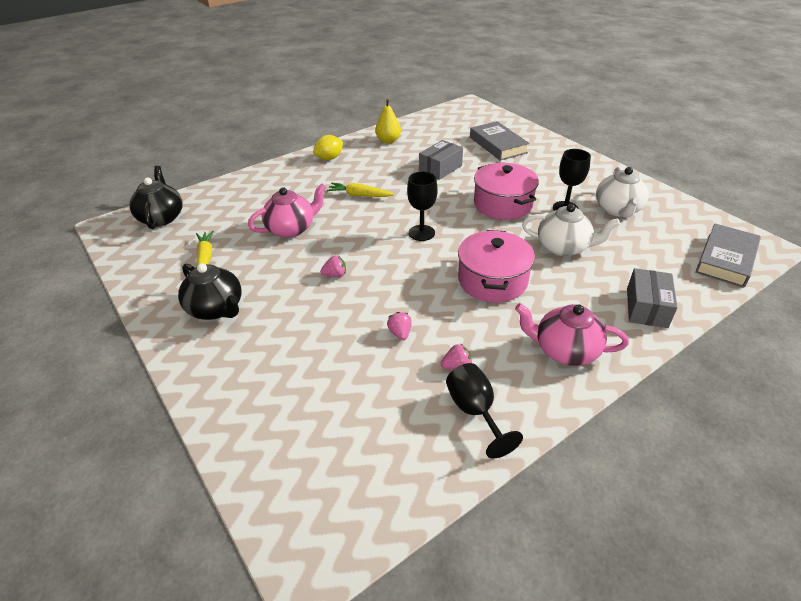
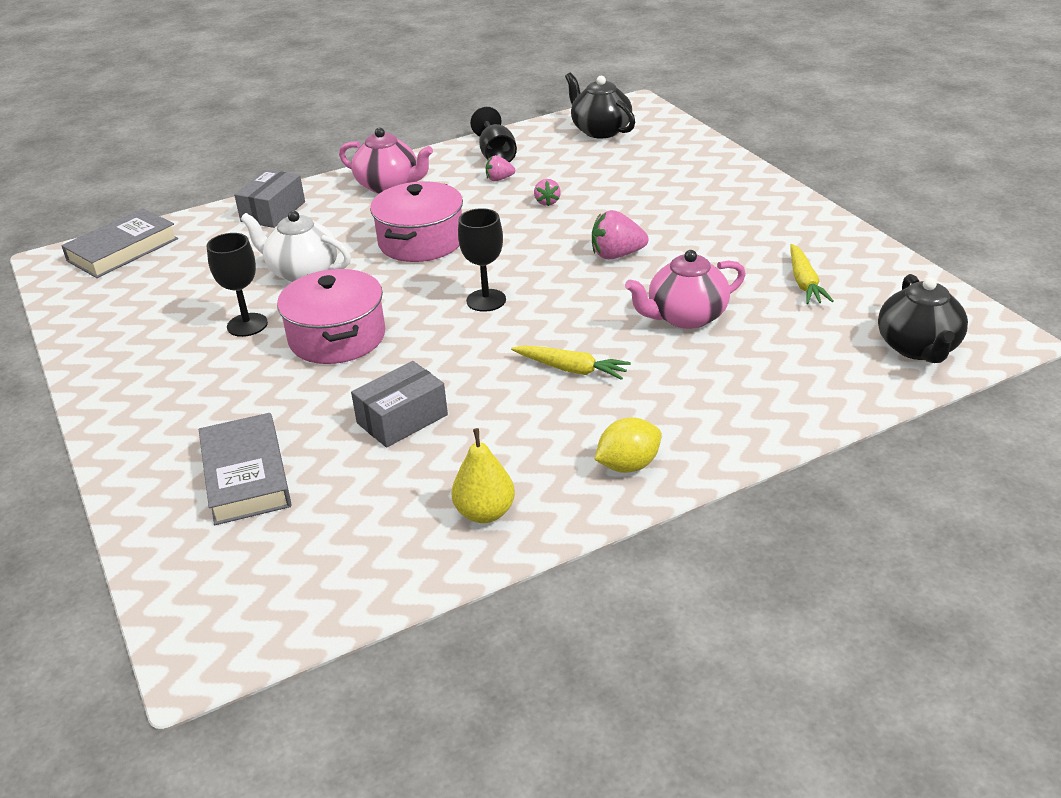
camera: 170 degrees left, 5 degrees down
black teapot [178,263,242,320] -> black teapot moved to [565,73,635,138]
pink strawberry [320,256,346,277] -> pink strawberry [592,210,649,259], size x1.69
white teapot [596,167,649,218] -> none

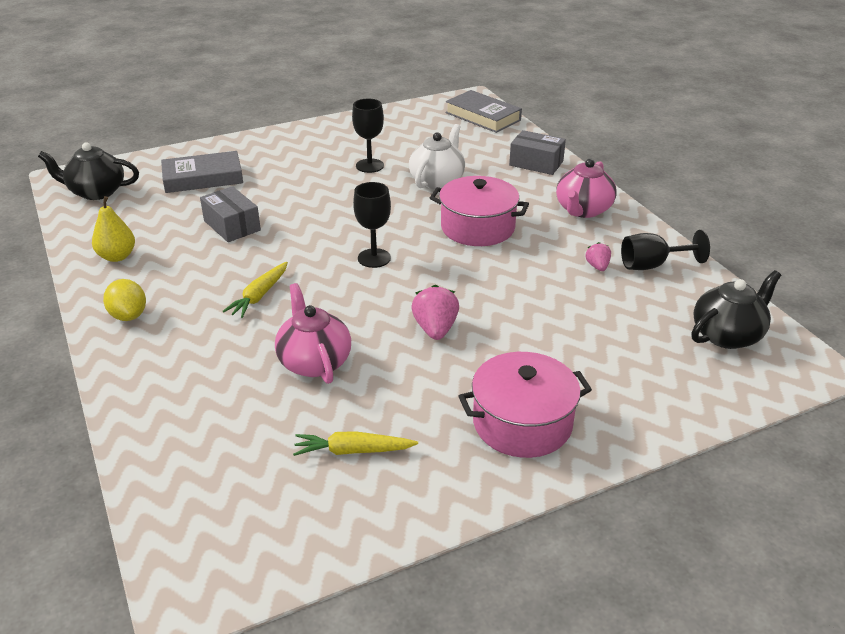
camera: 90 degrees right, 0 degrees up
pink pot [277,269,385,364] -> pink pot moved to [458,352,592,458]
pink strawberry [534,179,561,206] -> none
black teapot [878,274,968,363] -> black teapot moved to [38,142,139,200]

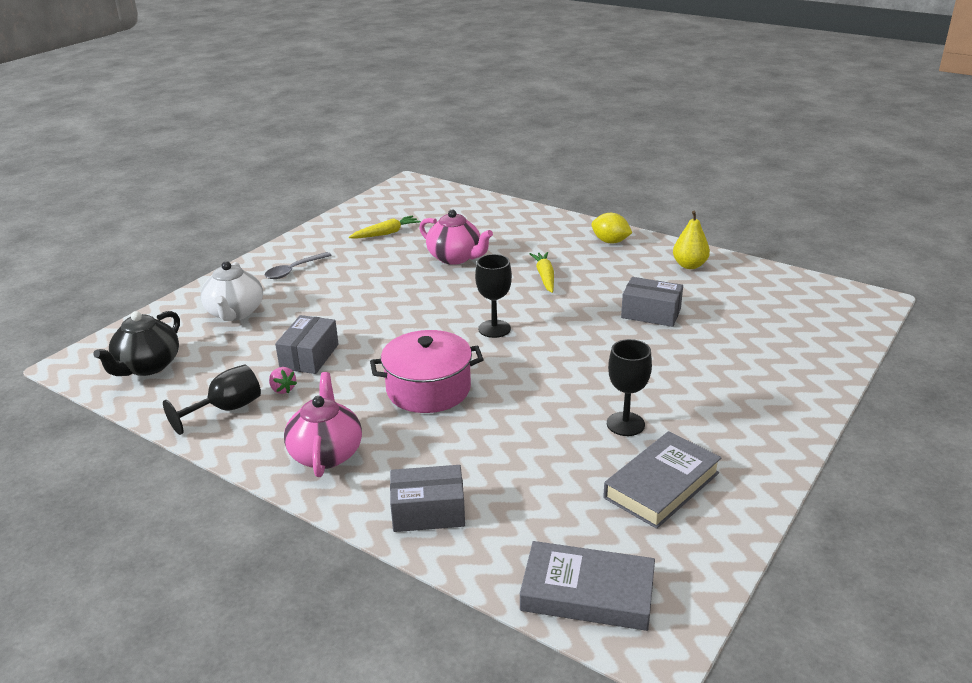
camera: 150 degrees right, 5 degrees down
black teapot [38,142,139,200] -> none
grey book [161,151,243,193] -> grey book moved to [603,431,722,529]
white teapot [409,124,465,189] -> white teapot moved to [200,261,263,321]
pink strawberry [411,285,459,340] -> none
pink pot [458,352,592,458] -> grey spoon [265,252,332,279]
none -> grey box [275,315,339,374]

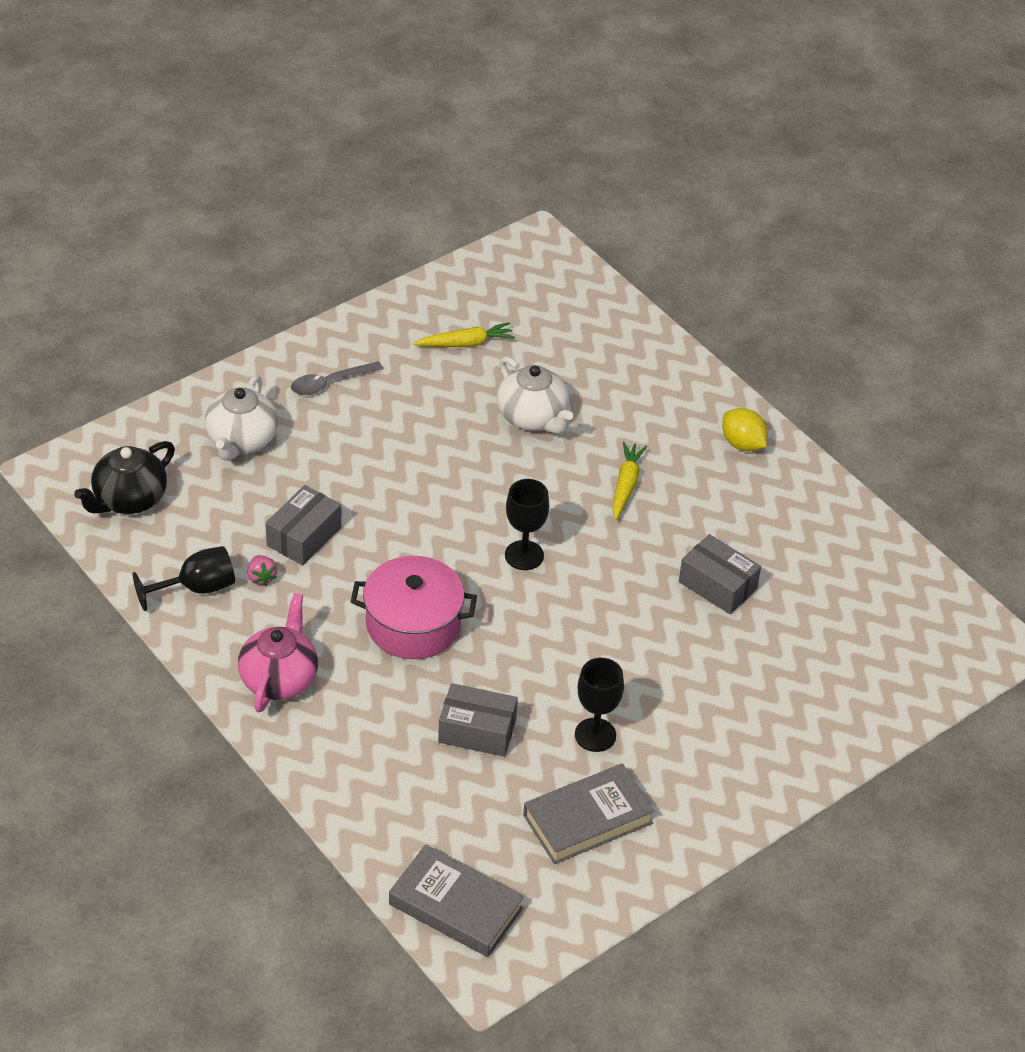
camera: 15 degrees right, 15 degrees up
grey box [390,465,465,532] -> grey box moved to [438,683,518,757]
pink teapot [419,210,493,265] -> white teapot [497,356,573,434]
yellow pear [673,211,710,269] -> none

